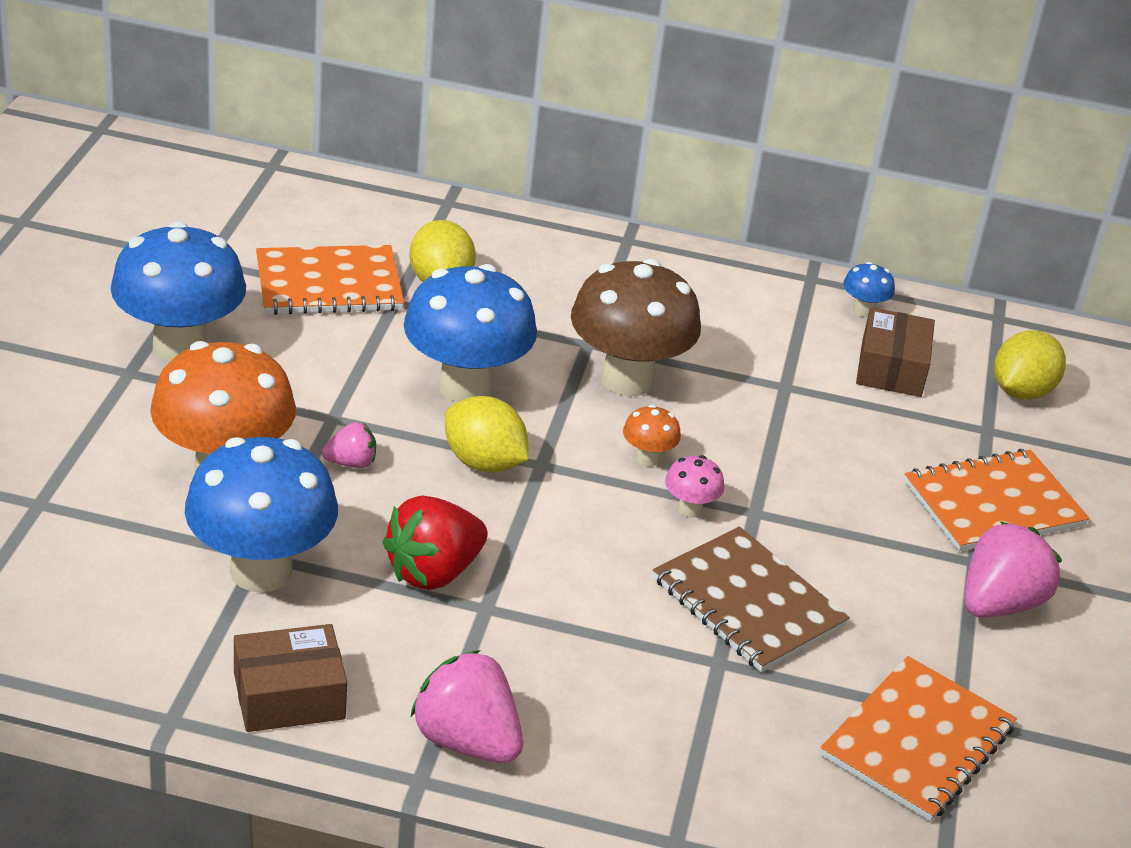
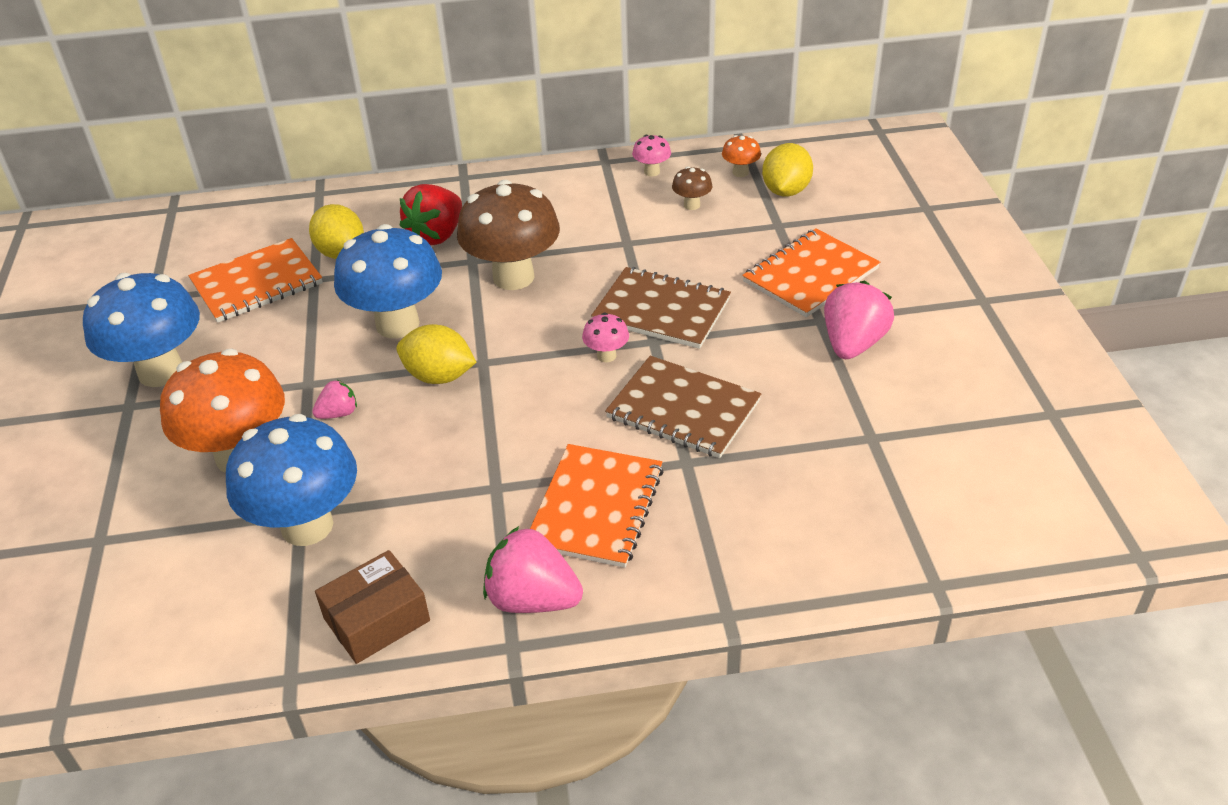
camera: 15 degrees left, 5 degrees up
red strawberry [383,496,488,590] -> red strawberry moved to [399,184,462,245]
orange mushroom [623,405,681,466] -> orange mushroom moved to [722,135,761,177]
orange notebook [820,656,1017,822] -> orange notebook moved to [530,444,664,568]
blue mushroom [843,262,895,317] -> pink mushroom [632,135,671,177]
brown box [856,307,935,397] -> brown mushroom [672,166,713,210]
none -> brown notebook [591,267,731,349]

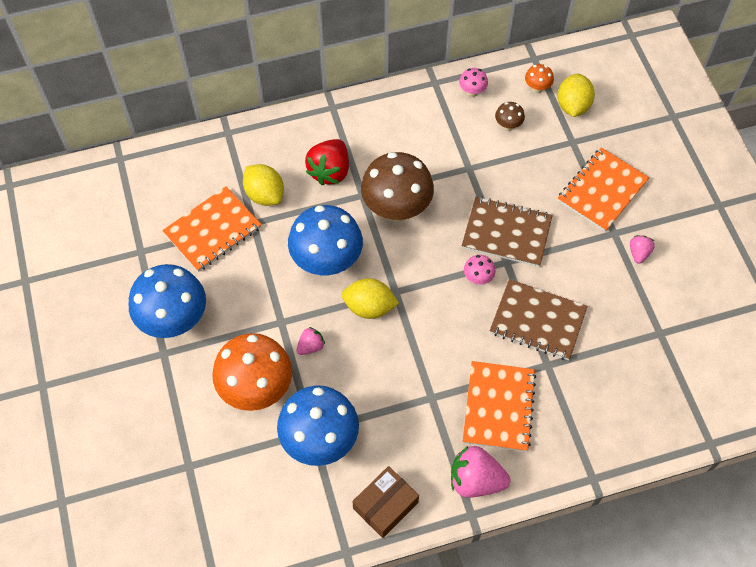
camera: 10 degrees left, 20 degrees up
pink strawberry [824,281,894,359] -> pink strawberry [630,235,655,264], size x0.53

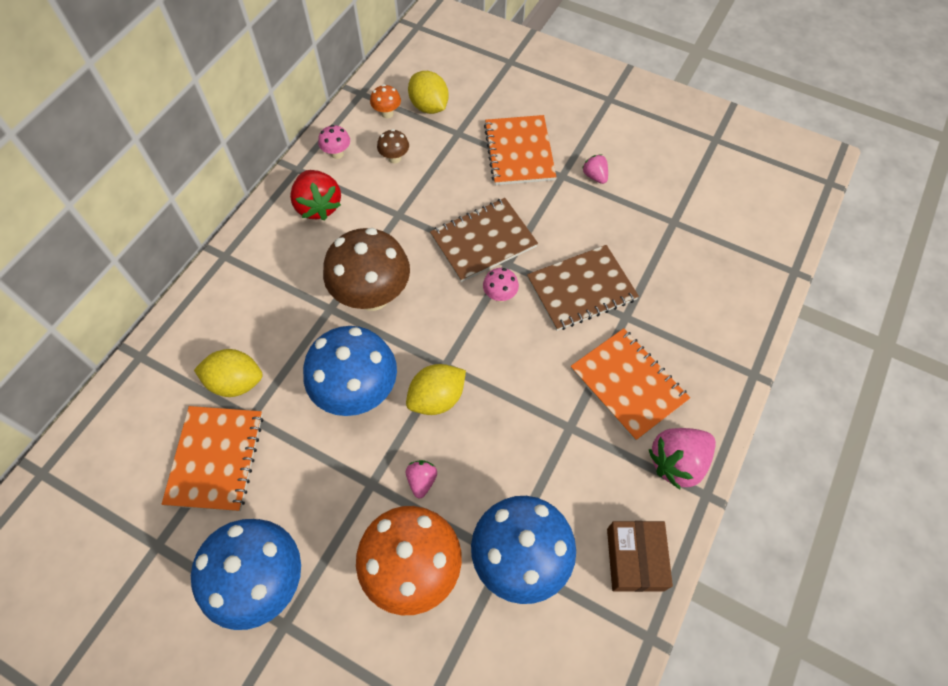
camera: 45 degrees left, 0 degrees up
red strawberry [305,139,349,185] -> red strawberry moved to [290,170,341,221]

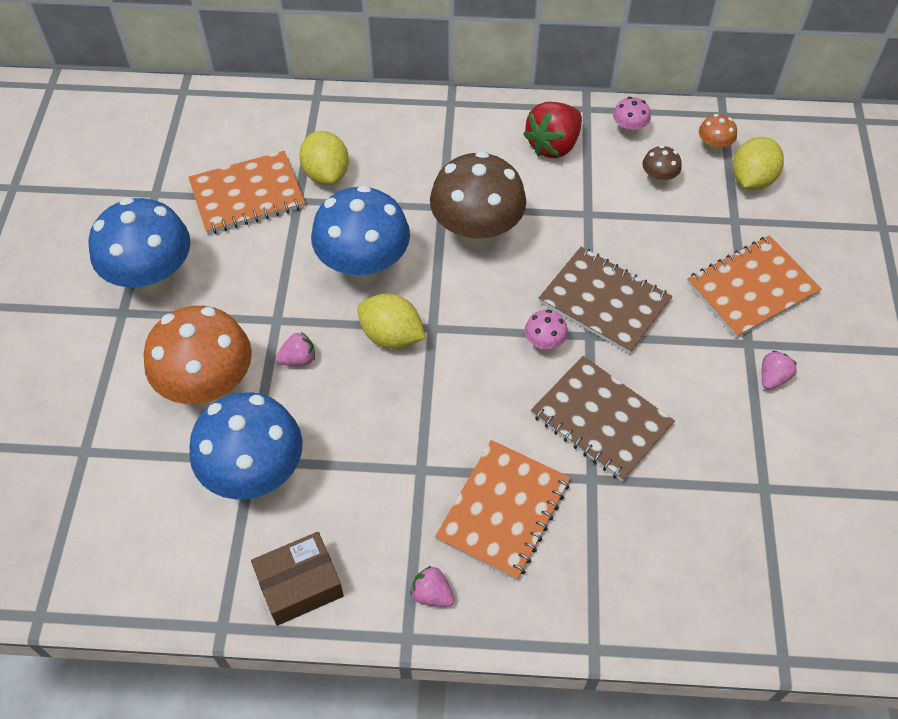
camera: 65 degrees right, 5 degrees down
pink strawberry [648,428,716,489] -> pink strawberry [410,566,455,607], size x0.53

